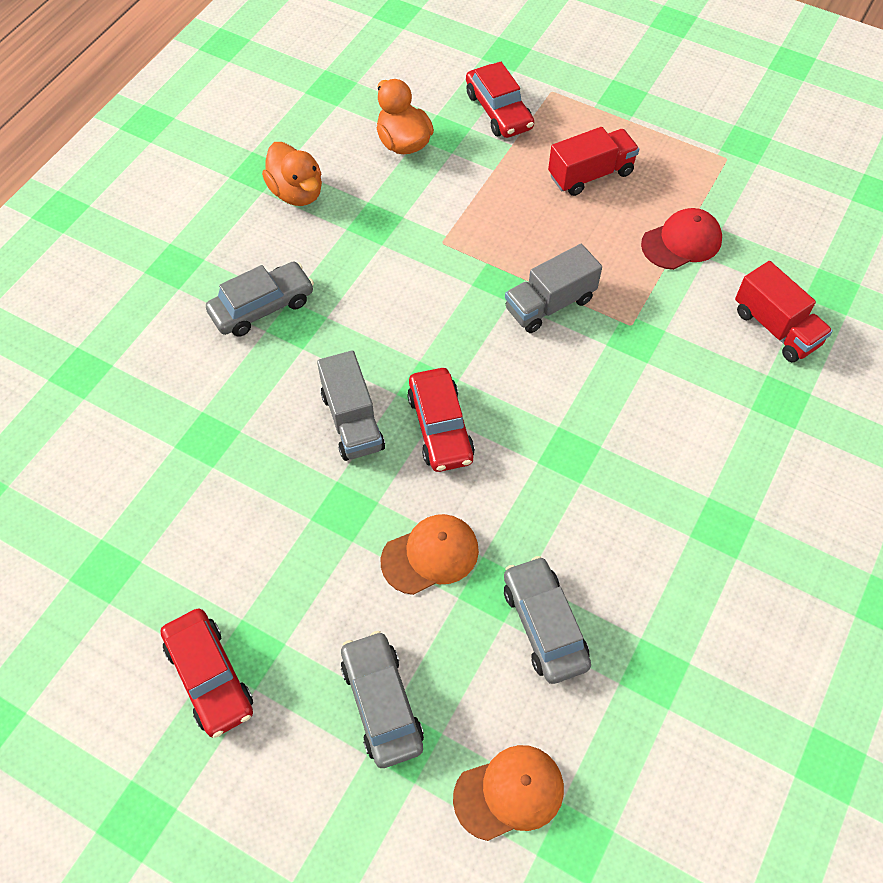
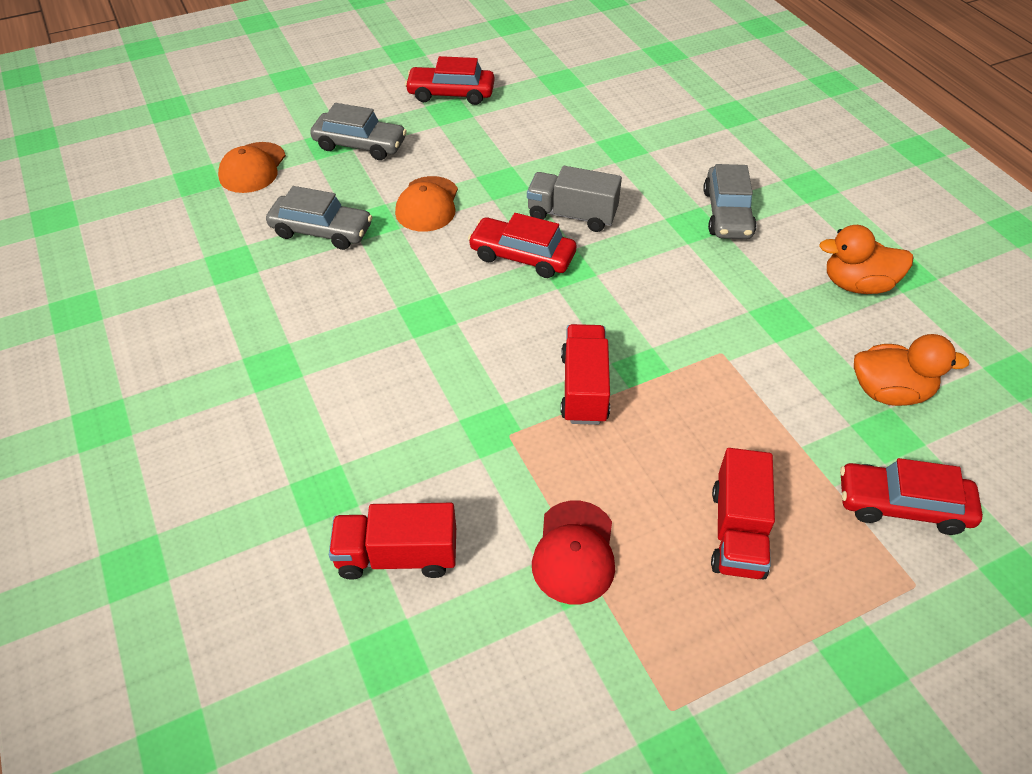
camera: 125 degrees right, 10 degrees down
grey truck [505,244,602,333] -> red truck [561,324,610,425]

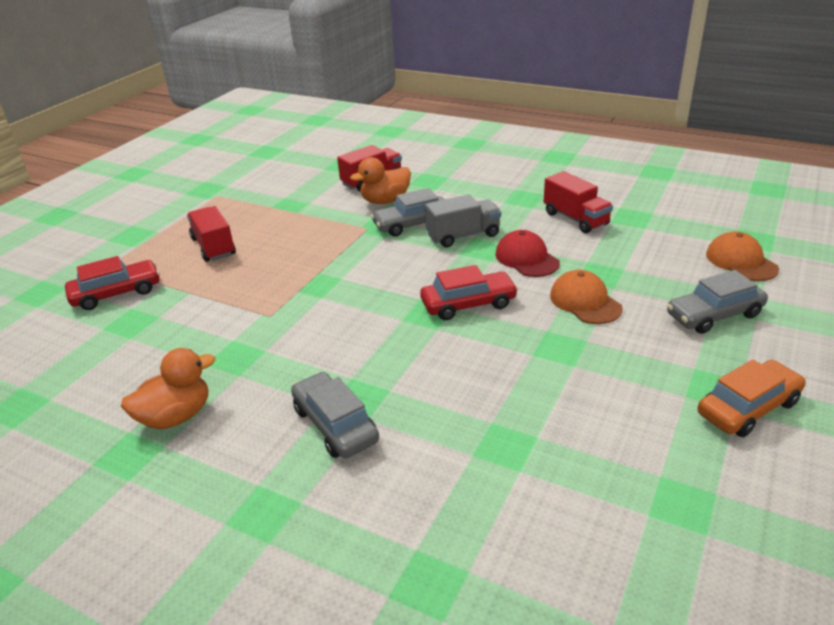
camera: 145 degrees right, 15 degrees down
grey car [266,186,373,250] -> grey car moved to [371,188,445,237]
red car [405,56,494,105] -> orange car [698,360,806,437]
grey truck [527,166,622,232] -> grey truck moved to [425,194,501,247]
red cap [532,501,615,604] -> red cap moved to [495,230,560,277]
red truck [561,324,610,425] -> red truck moved to [544,171,613,233]
orange duck [854,334,970,406] -> orange duck moved to [350,157,411,204]

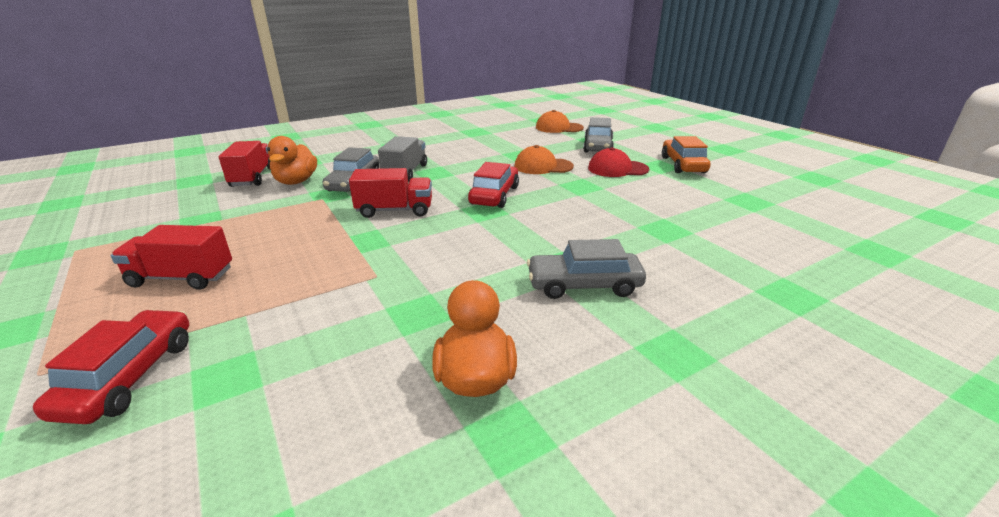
camera: 60 degrees left, 5 degrees down
red cap [495,230,560,277] -> red cap moved to [588,147,649,177]
red truck [544,171,613,233] -> red truck moved to [349,168,432,218]

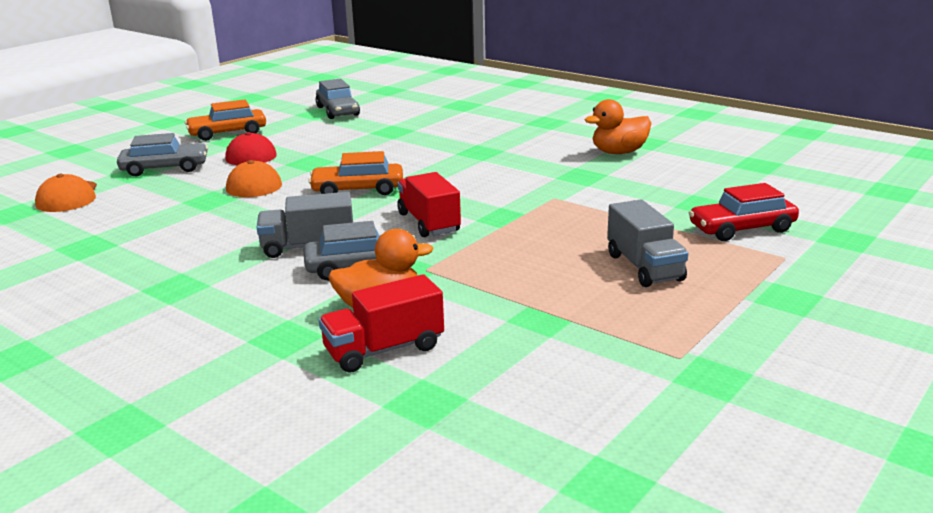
camera: 110 degrees left, 5 degrees down
red truck [111,225,232,290] -> grey truck [607,200,688,287]
red car [468,162,519,208] -> orange car [308,151,403,195]
grey car [527,239,646,299] -> grey car moved to [315,79,360,119]

